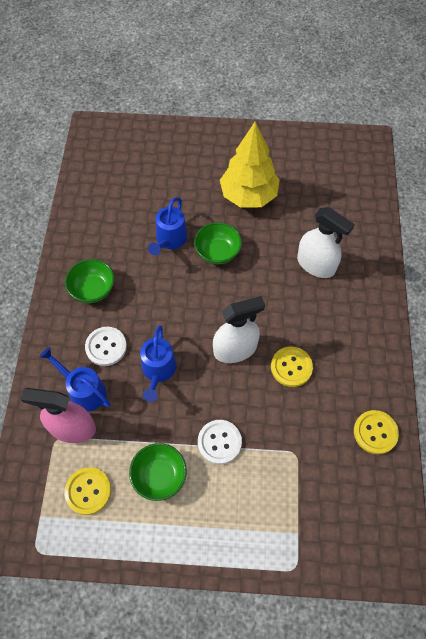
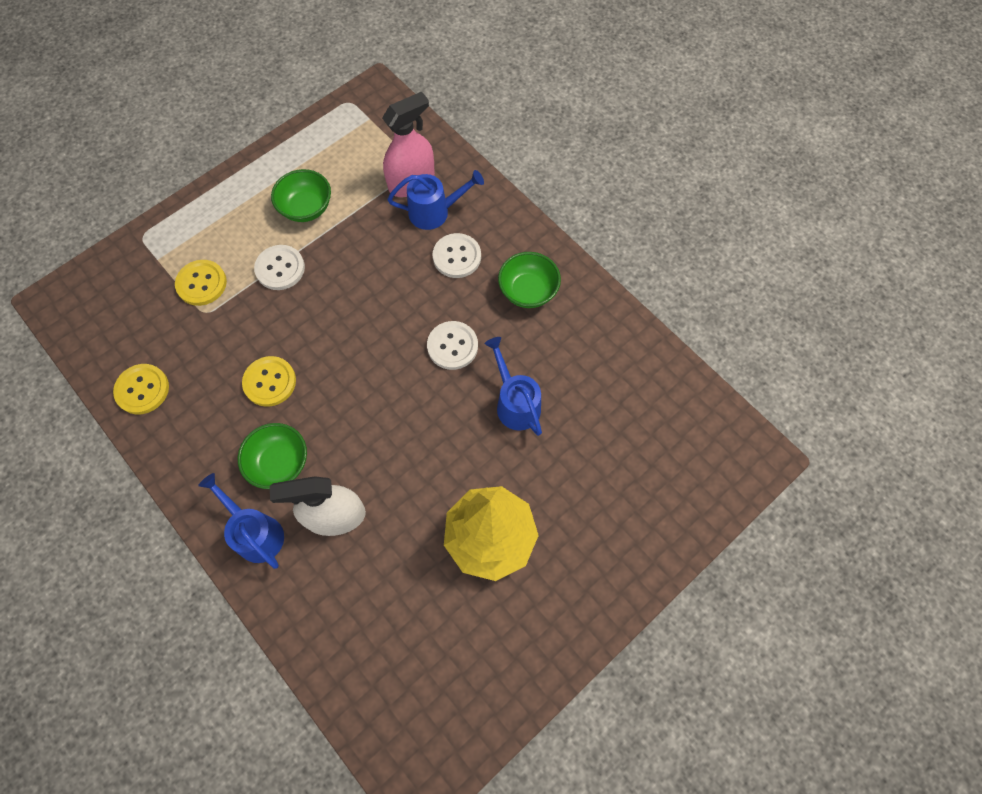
camera: 135 degrees right, 5 degrees up
yellow button [64,467,111,515] -> yellow button moved to [175,260,227,306]
blue watering can [140,325,177,402] -> blue watering can moved to [198,473,284,569]
green bowl [194,222,242,264] -> green bowl moved to [238,423,307,489]
white spray bottle [213,296,265,363] -> none
none -> white button [427,321,478,370]

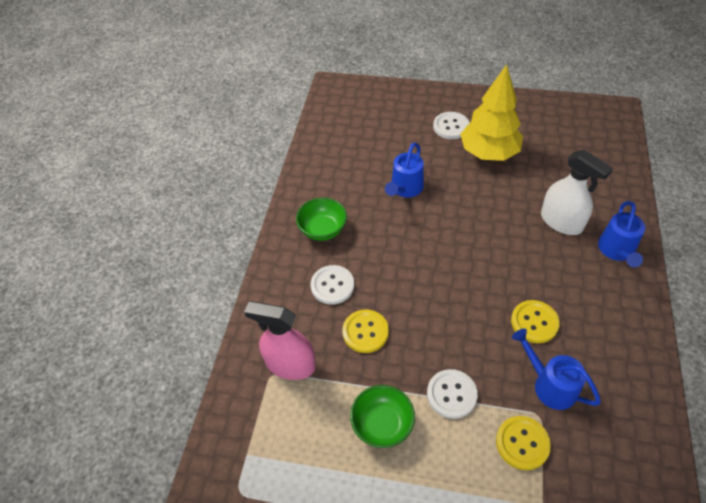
camera: 125 degrees left, 15 degrees down
yellow button [113,364,169,414] -> yellow button moved to [342,310,389,353]
green bowl [238,423,307,489] -> none
blue watering can [388,170,484,230] -> blue watering can moved to [512,329,601,410]
white button [427,321,478,370] -> white button moved to [433,112,469,139]

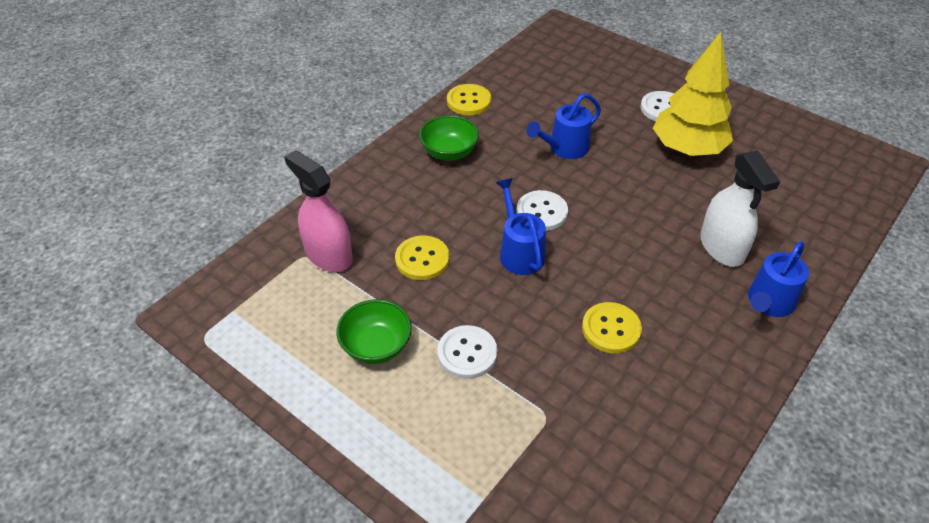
camera: 25 degrees right, 5 degrees down
white button [310,265,354,305] -> white button moved to [517,190,568,231]
yellow button [496,416,551,470] -> yellow button moved to [447,84,491,115]
blue watering can [512,329,601,410] -> blue watering can moved to [496,178,546,275]

